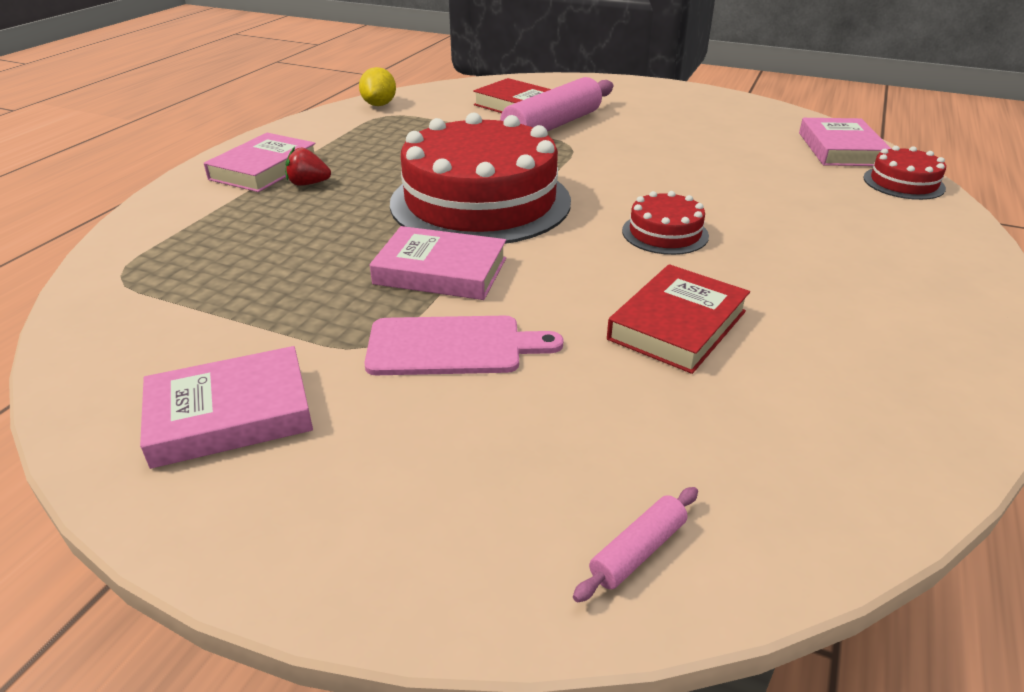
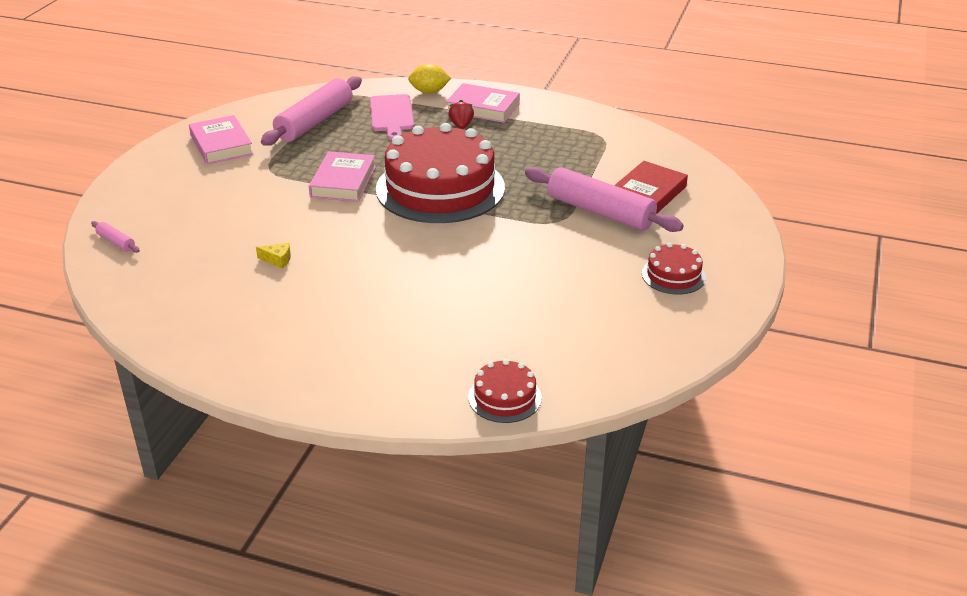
camera: 85 degrees right, 0 degrees up
yellow lemon [359,67,396,106] -> yellow lemon moved to [408,64,451,94]
pink cutting board [364,316,563,375] -> pink cutting board moved to [370,94,414,141]
red book [607,264,750,374] -> yellow cheese [256,243,291,269]
red cake [622,191,709,255] -> red cake moved to [642,243,706,294]
pink book [799,118,891,166] -> none
none -> pink rolling pin [261,76,362,146]

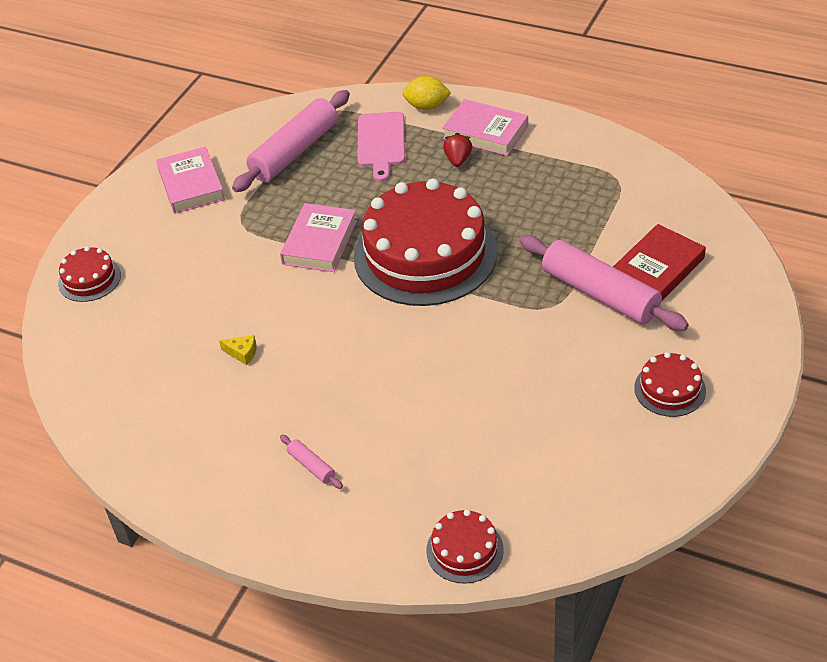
camera: 10 degrees right, 10 degrees up
pink rolling pin [91,221,140,253] -> pink rolling pin moved to [280,435,343,489]
none -> red cake [58,246,121,302]

